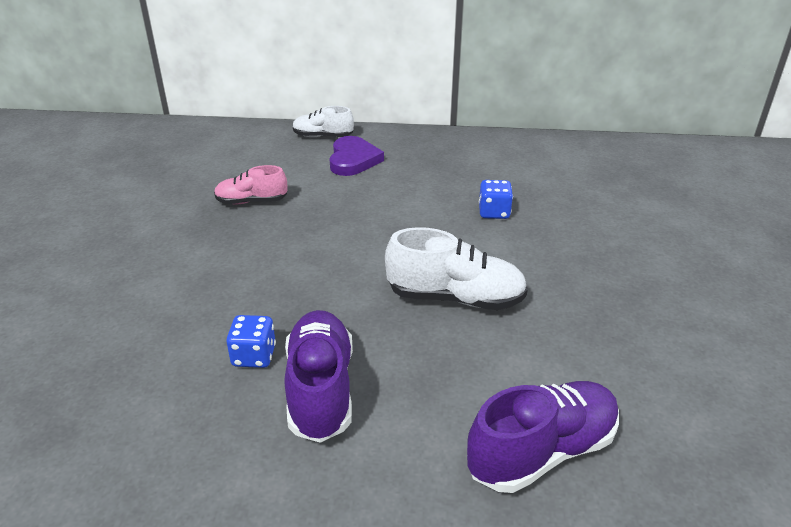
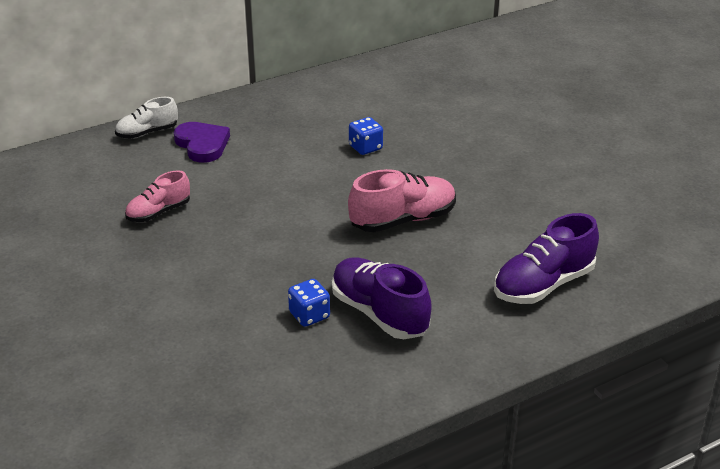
camera: 35 degrees left, 0 degrees up
white shoe [385,227,528,310] -> pink shoe [348,169,456,232]
purple shoe [467,381,619,493] -> purple shoe turned 150 degrees counterclockwise [494,213,599,304]

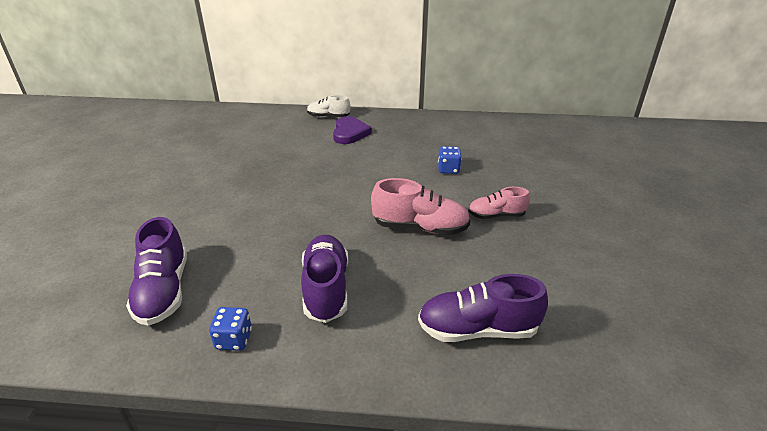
camera: 35 degrees right, 0 degrees up
pink shoe [125,170,190,222] -> pink shoe moved to [468,187,530,219]
blue dice [288,279,330,327] -> blue dice moved to [209,307,252,351]
none -> purple shoe [126,217,187,326]

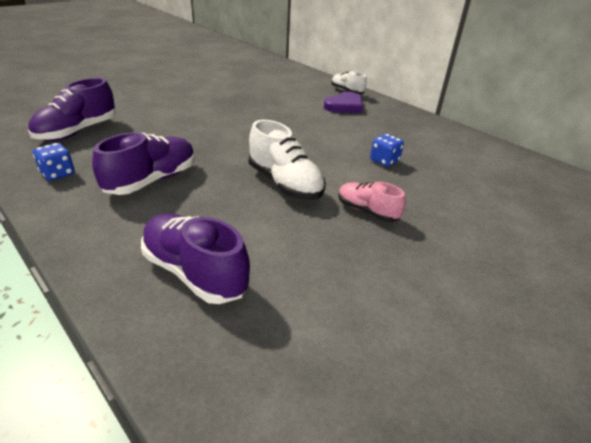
camera: 40 degrees right, 0 degrees up
pink shoe [371,178,470,235] -> white shoe [249,120,326,200]

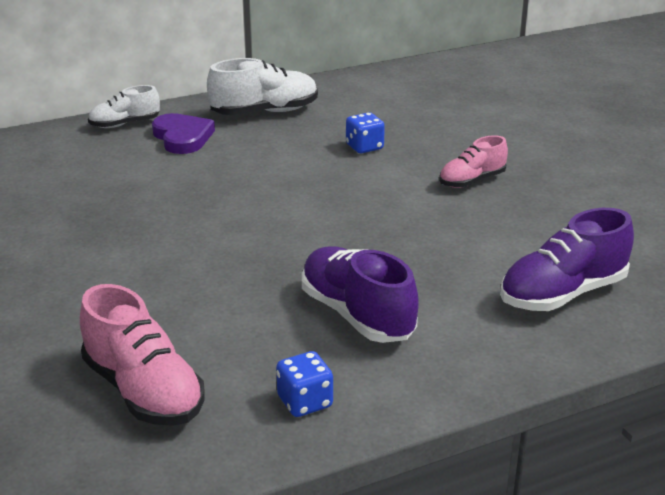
camera: 70 degrees left, 5 degrees down
purple shoe [28,78,116,141] -> pink shoe [80,284,204,426]
white shoe [249,120,326,200] -> white shoe moved to [207,58,318,115]

